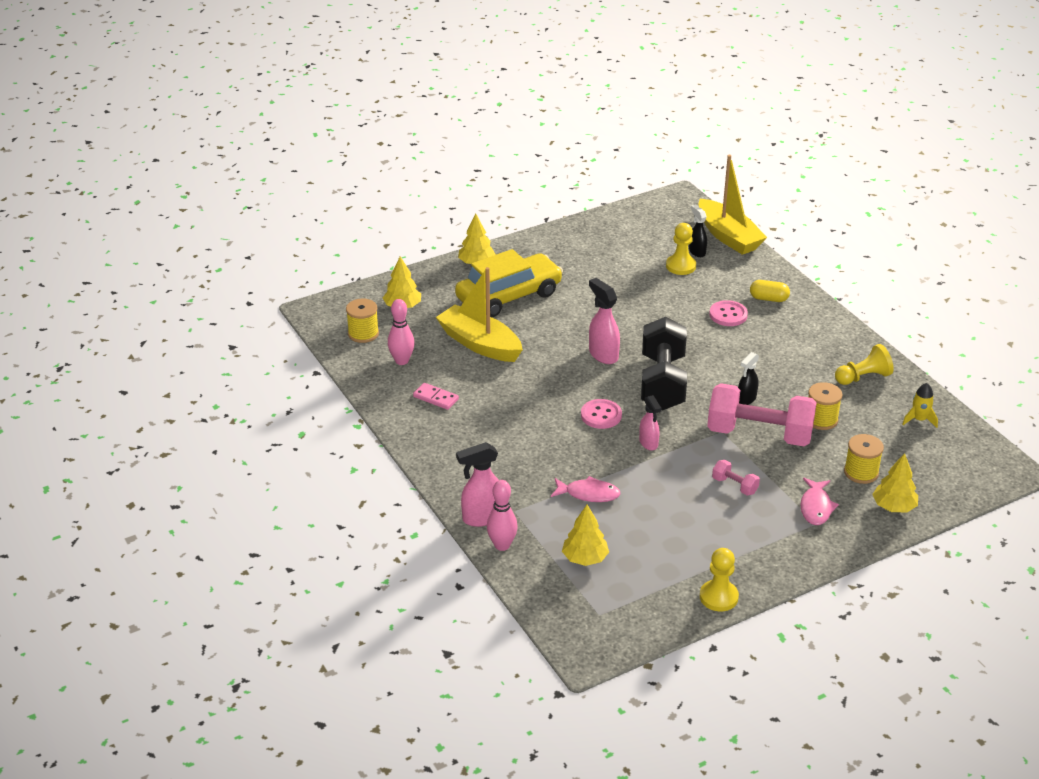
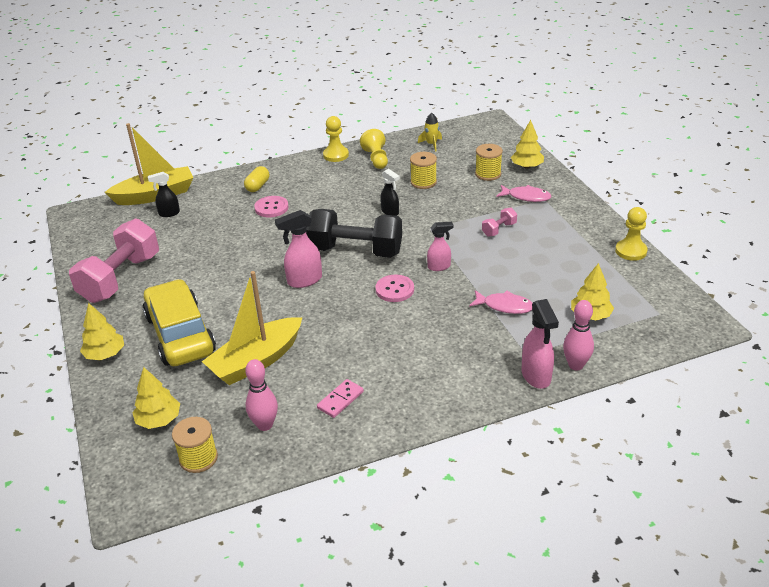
camera: 80 degrees left, 0 degrees up
pink fish [551,476,621,502] -> pink fish turned 90 degrees clockwise [469,290,532,314]
yellow pawn [666,223,696,275] -> yellow pawn moved to [323,116,349,162]
pink dumbbell [707,383,817,446] -> pink dumbbell moved to [69,218,159,303]

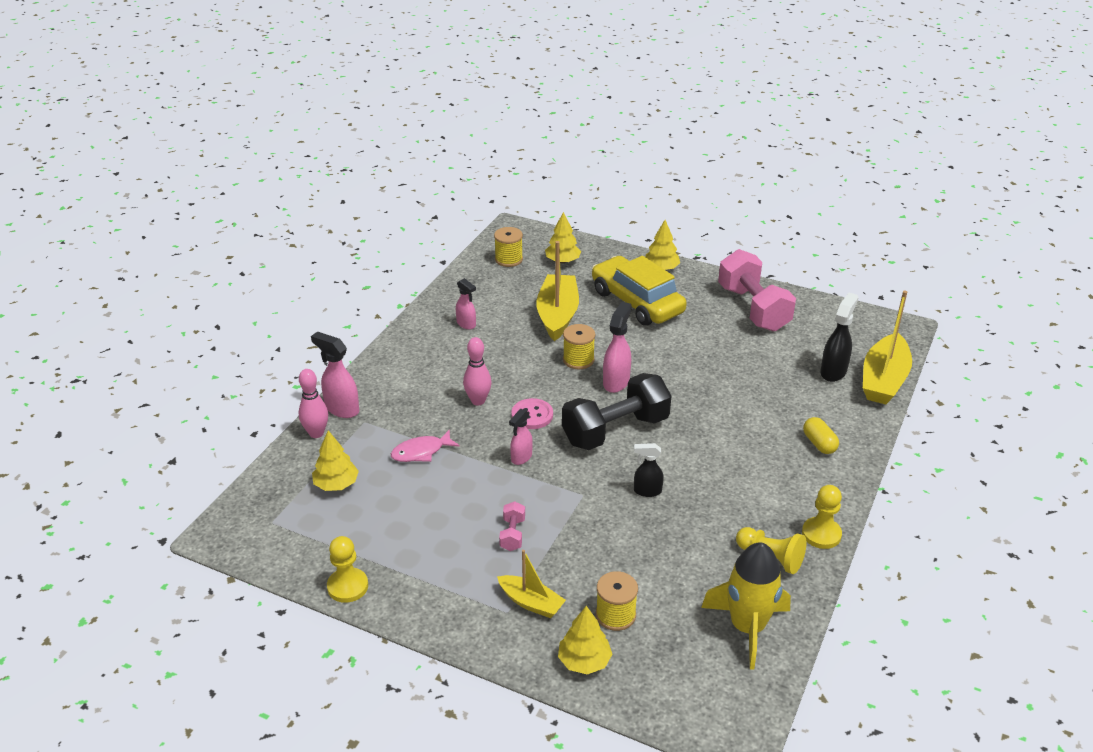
camera: 135 degrees right, 0 degrees up
yellow car [143,279,216,366] -> yellow car turned 150 degrees counterclockwise [592,256,687,326]
black spray bottle [148,172,180,217] -> black spray bottle [820,293,859,382], size x1.54
pink bowling pin [245,359,278,431] -> pink bowling pin moved to [463,337,492,405]
pink button [254,196,289,218] -> none
pink domino [317,379,364,418] -> pink spray bottle [456,278,476,329]
yellow spool [410,152,437,189] -> yellow spool moved to [563,324,595,369]
yellow rocket [418,113,442,152] -> yellow rocket [701,542,791,669], size x2.10
pink fish [497,185,551,202] -> yellow boat [497,550,566,618]

